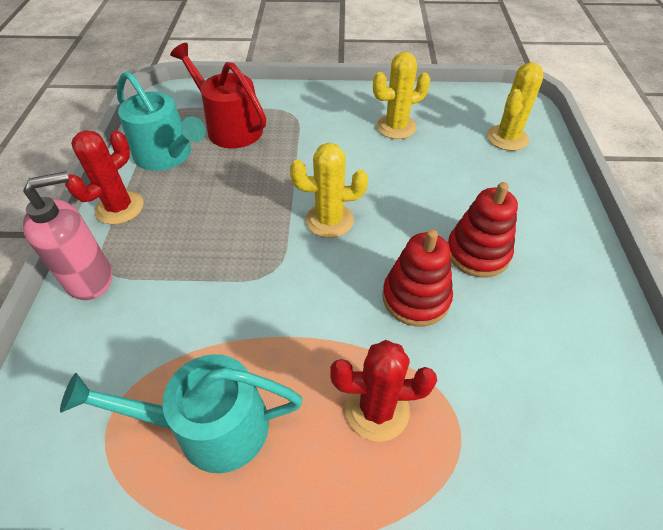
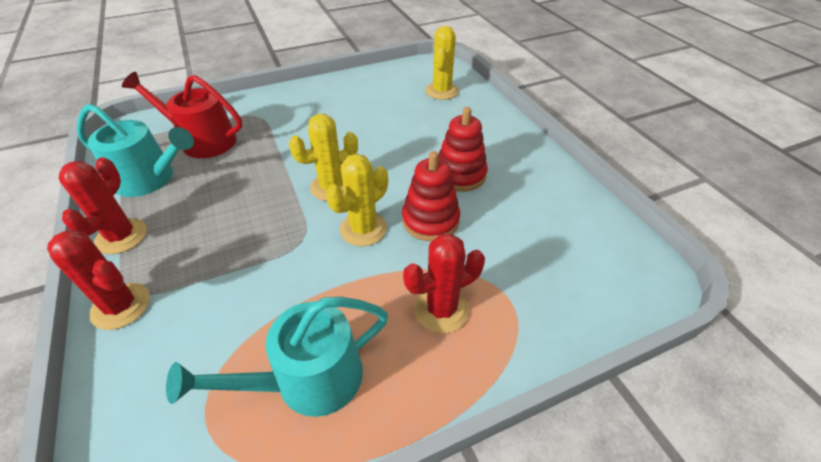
camera: 25 degrees left, 5 degrees down
pink soap dispenser [23,171,112,300] -> red cactus [47,230,150,330]
yellow cactus [373,52,430,139] -> yellow cactus moved to [326,154,388,246]

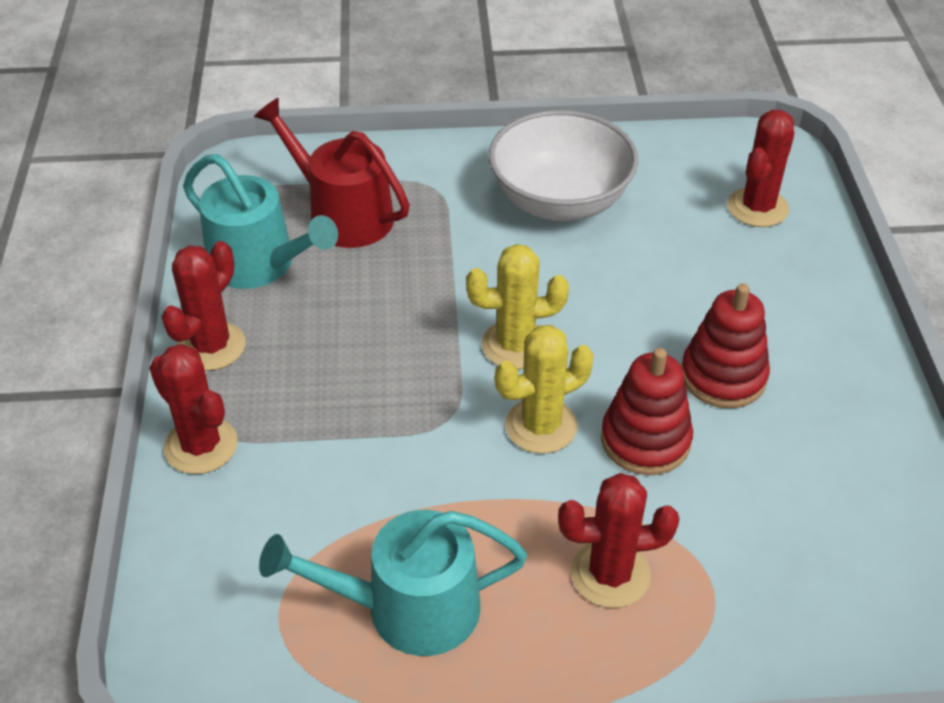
camera: 20 degrees right, 0 degrees up
yellow cactus [425,26,459,100] -> red cactus [728,109,795,227]
none -> white bowl [489,110,638,221]

